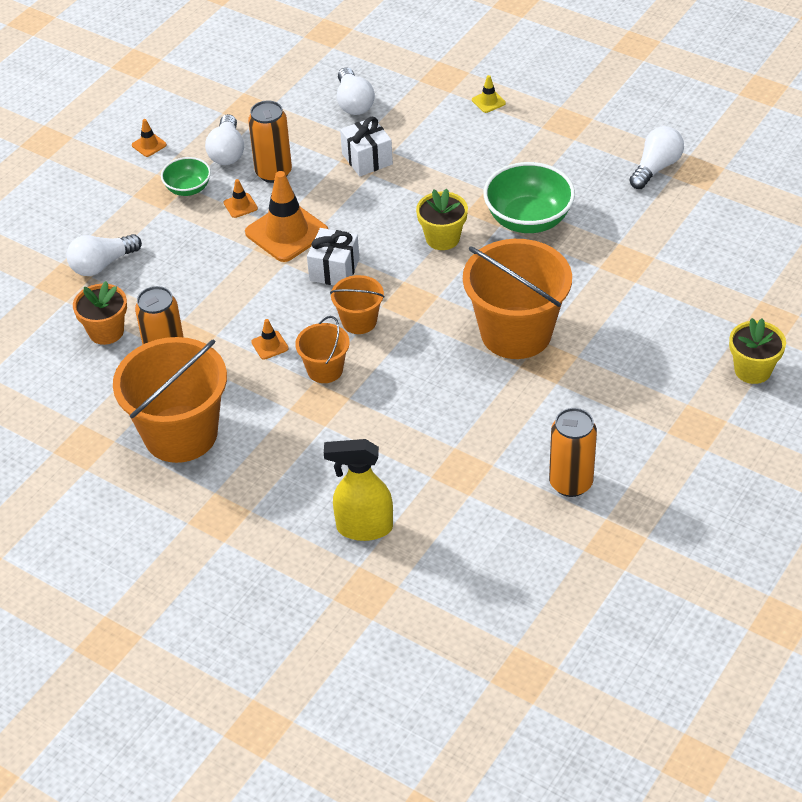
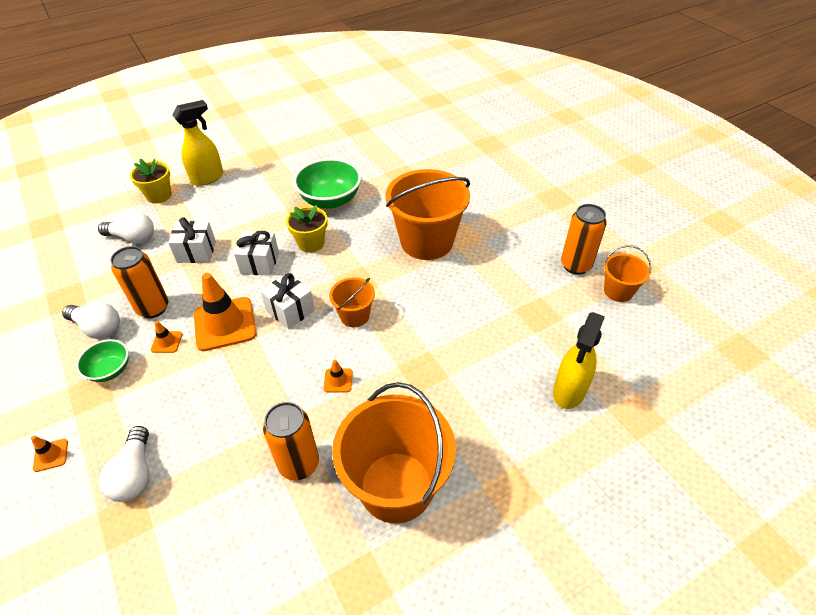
camera: 65 degrees left, 0 degrees up
orange flower pot [73,281,127,345] -> none
orange traffic cone [132,119,167,157] -> orange traffic cone moved to [31,436,68,472]
orange bucket [295,316,350,383] -> orange bucket moved to [604,245,651,302]
yellow traffic cone [472,75,506,113] -> yellow spray bottle [172,100,223,186]
white light bulb [629,126,684,189] -> none
yellow flower pot [729,318,786,384] -> yellow flower pot moved to [130,159,172,204]
none -> white gift [234,231,279,276]

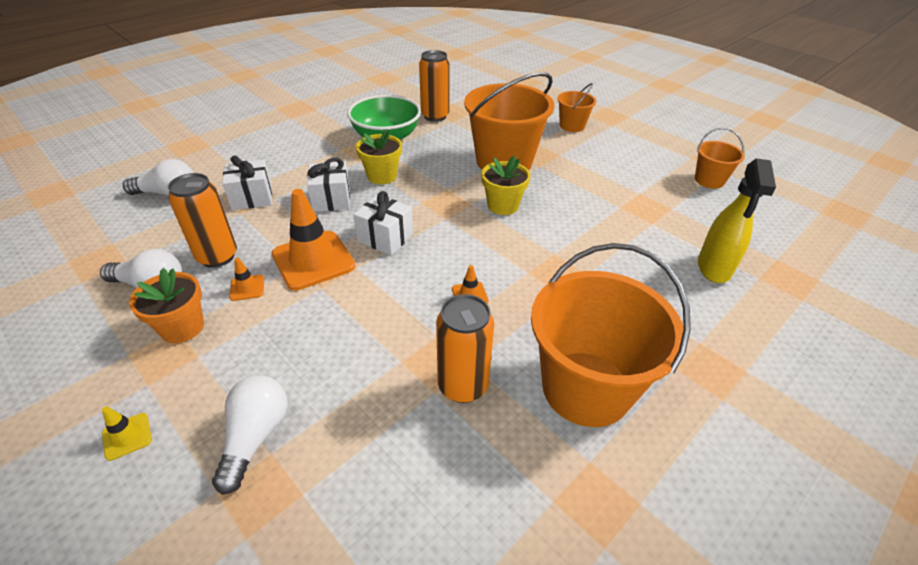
camera: 15 degrees left, 5 degrees down
orange traffic cone [31,436,68,472] -> yellow traffic cone [102,406,152,461]
green bowl [76,339,129,382] -> orange flower pot [129,268,204,343]
white light bulb [99,426,149,502] -> white light bulb turned 150 degrees counterclockwise [212,375,287,495]
yellow flower pot [130,159,172,204] -> yellow flower pot moved to [482,156,531,215]
yellow spray bottle [172,100,223,186] -> none
orange bucket [329,277,375,327] -> orange bucket moved to [557,83,596,132]
orange can [561,204,607,275] -> orange can moved to [419,50,450,122]

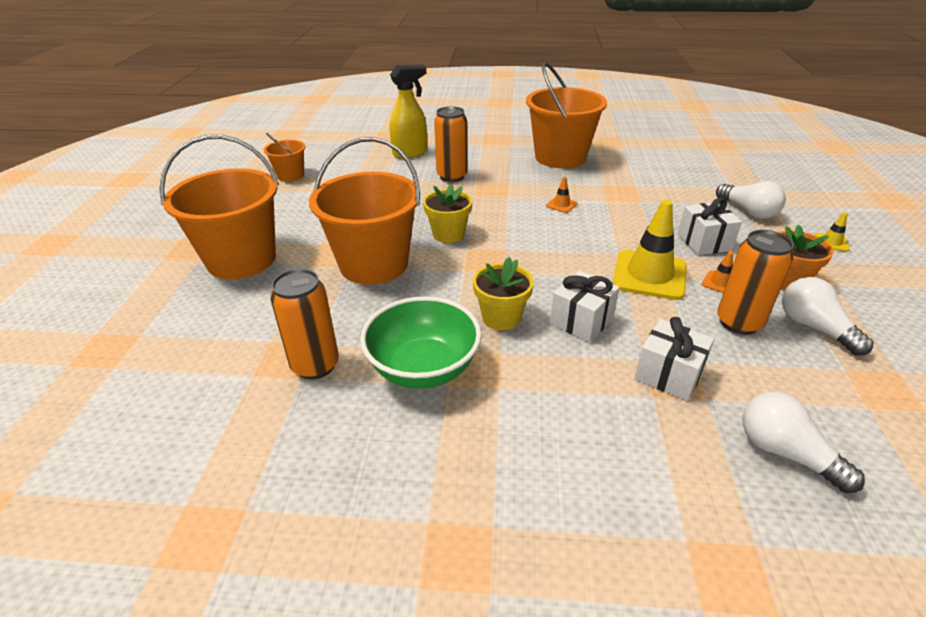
camera: 130 degrees left, 5 degrees down
white light bulb [212,375,287,495] -> white light bulb turned 90 degrees counterclockwise [716,181,786,219]
orange traffic cone [271,189,355,291] -> yellow traffic cone [612,200,687,300]
white gift [353,191,413,255] -> white gift moved to [678,198,742,255]
orange can [436,294,494,403] -> orange can moved to [434,106,467,182]
orange bucket [557,83,596,132] -> orange bucket [159,135,279,279], size x2.01

